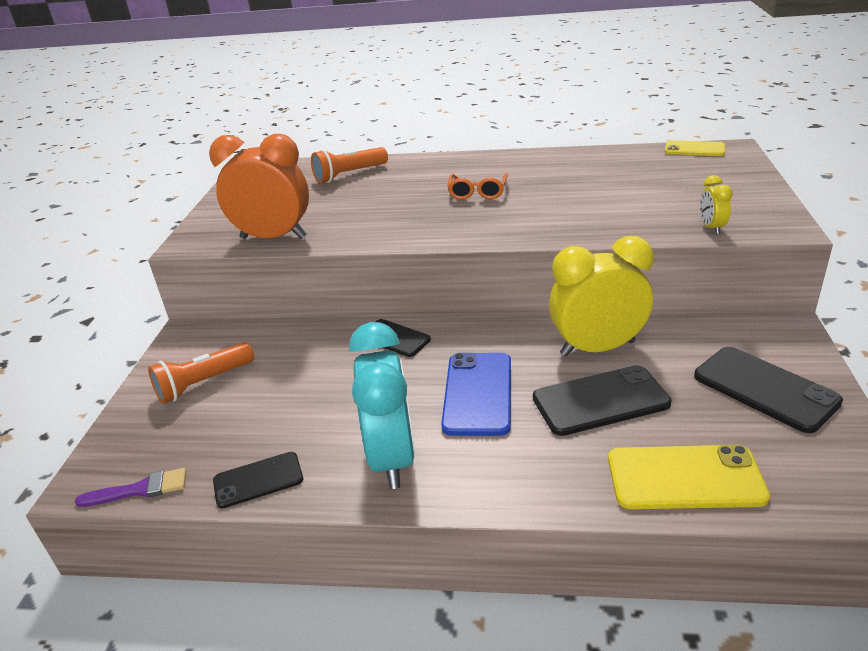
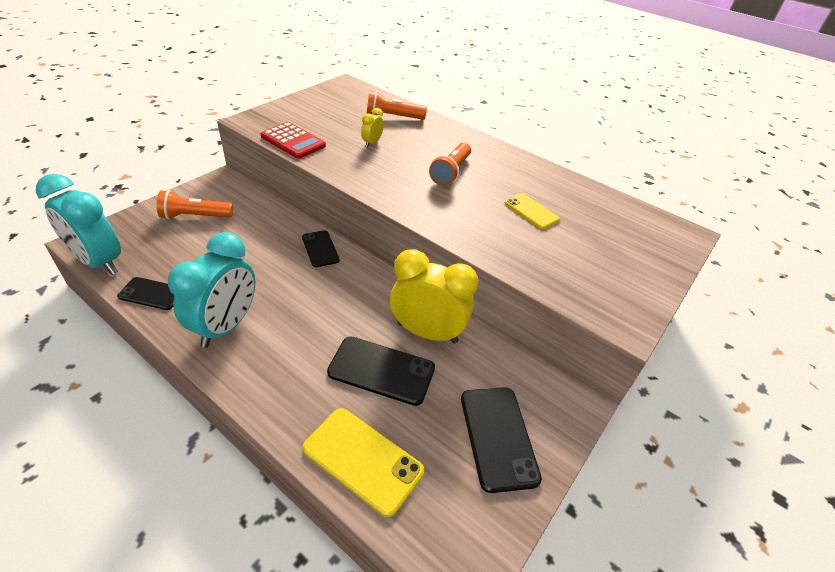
camera: 25 degrees right, 10 degrees up
purple brush [75,468,186,507] -> turquoise clock [36,174,121,275]
orange clock [209,134,309,239] -> red calculator [260,122,326,159]
blue phone [441,353,511,436] -> none
orange glasses [447,173,508,200] -> orange flashlight [429,142,471,186]
yellow phone [665,140,725,156] -> yellow phone moved to [505,193,560,229]
yellow clock [700,175,733,235] -> yellow clock moved to [361,108,384,147]

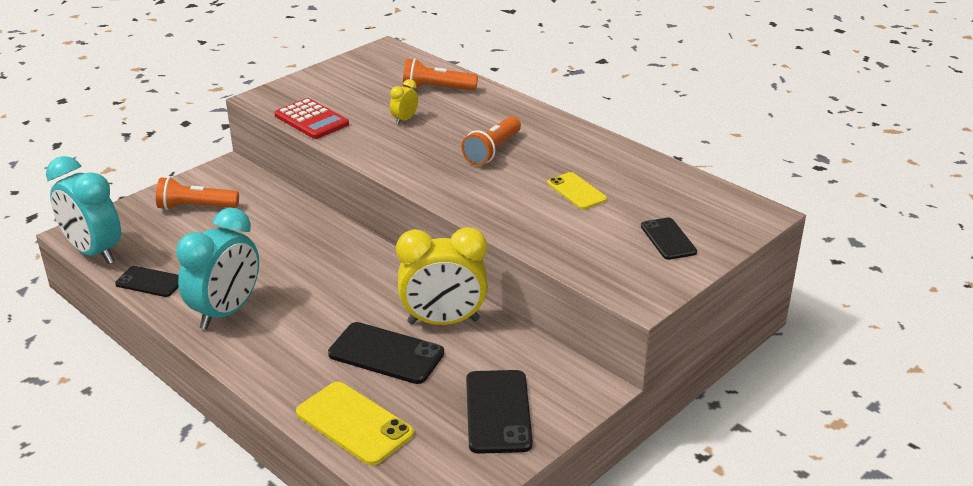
camera: 10 degrees right, 10 degrees down
black phone [302,230,340,267] -> black phone moved to [641,218,697,260]
yellow clock [390,249,479,343] -> yellow clock turned 150 degrees clockwise [396,227,488,325]

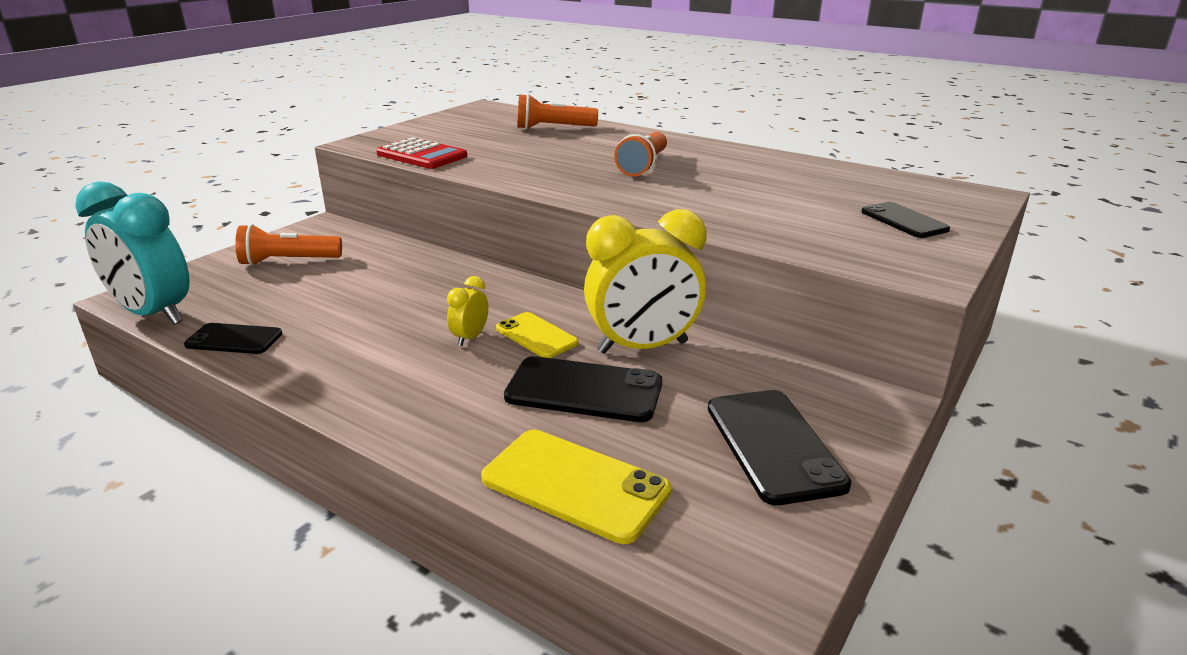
camera: 10 degrees left, 5 degrees down
turquoise clock [176,208,259,330] -> none
yellow clock [390,79,418,125] -> yellow clock moved to [447,276,488,346]
yellow phone [547,172,607,209] -> yellow phone moved to [496,312,578,358]

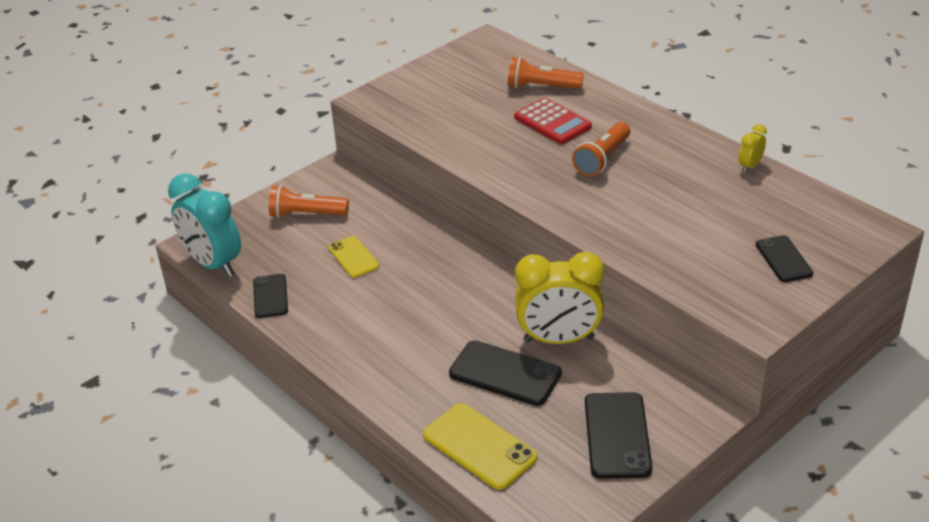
camera: 15 degrees right, 10 degrees up
black phone [184,323,282,354] -> black phone turned 60 degrees clockwise [253,274,288,318]
red calculator [376,137,467,169] -> red calculator moved to [514,98,592,144]
yellow clock [447,276,488,346] -> yellow clock moved to [739,124,767,173]
yellow phone [496,312,578,358] -> yellow phone moved to [328,236,379,278]

